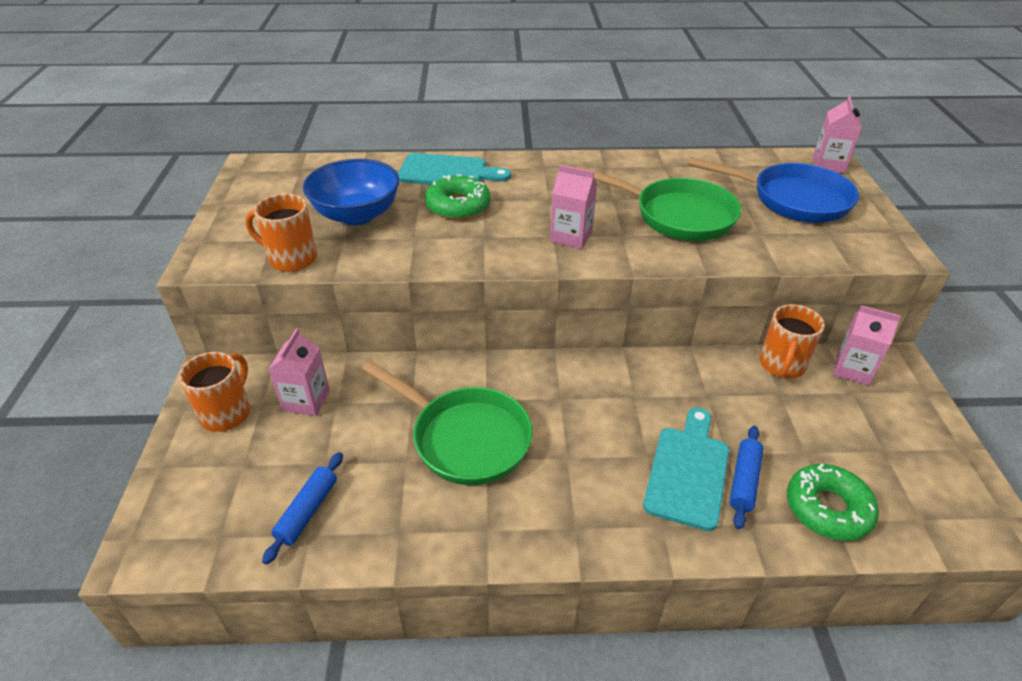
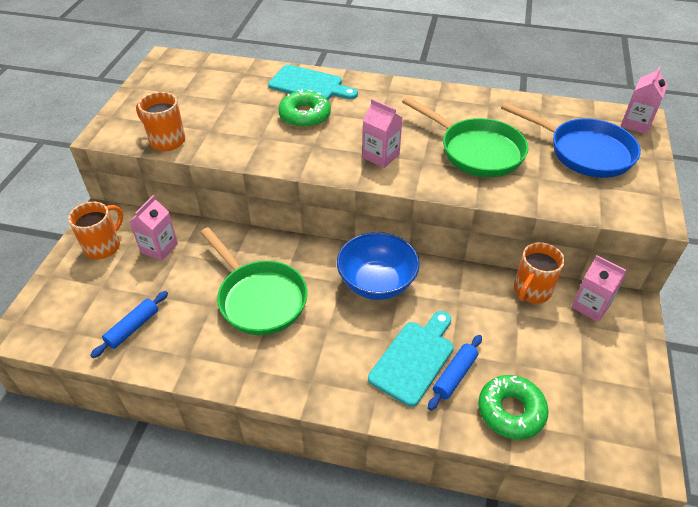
camera: 15 degrees right, 5 degrees up
blue bowl [303,159,400,225] -> blue bowl moved to [337,232,420,300]

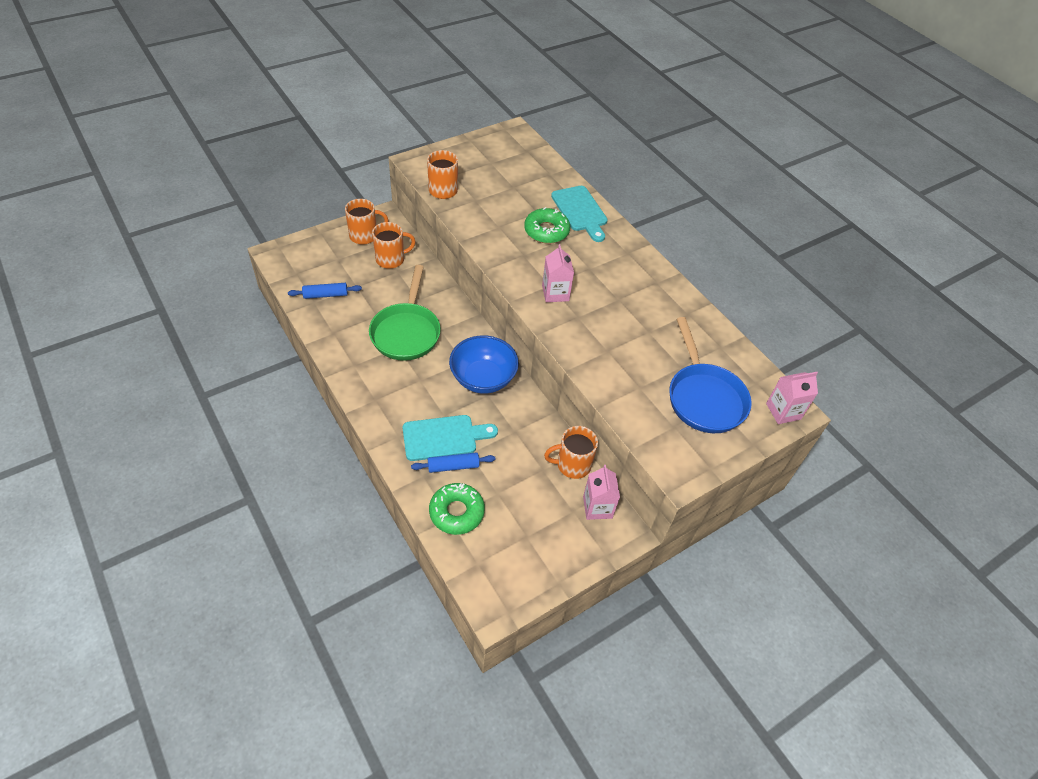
camera: 40 degrees right, 5 degrees up
pink carton [129,195,178,261] -> orange mug [372,222,416,269]
green pan [402,96,528,177] -> none

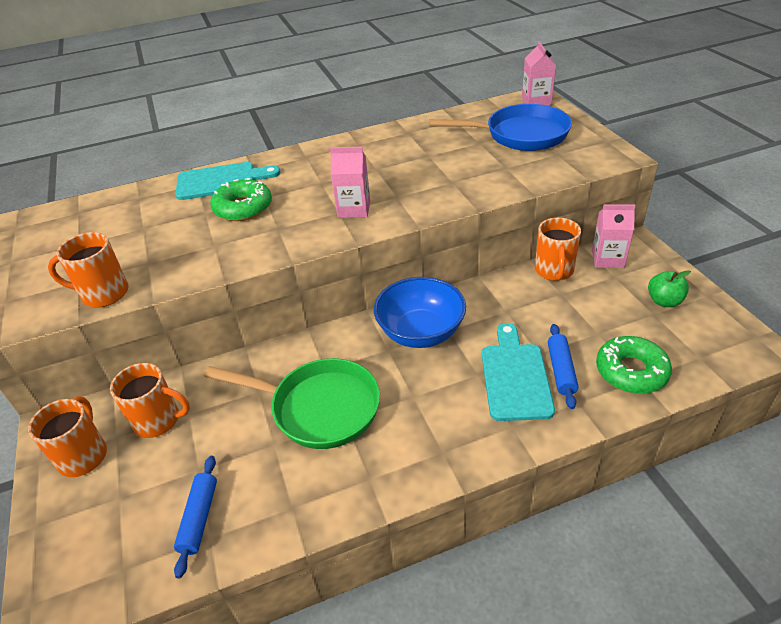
camera: 70 degrees left, 10 degrees down
orange mug [372,222,416,269] -> orange mug turned 105 degrees clockwise [110,363,190,438]
none -> green apple [648,270,691,307]

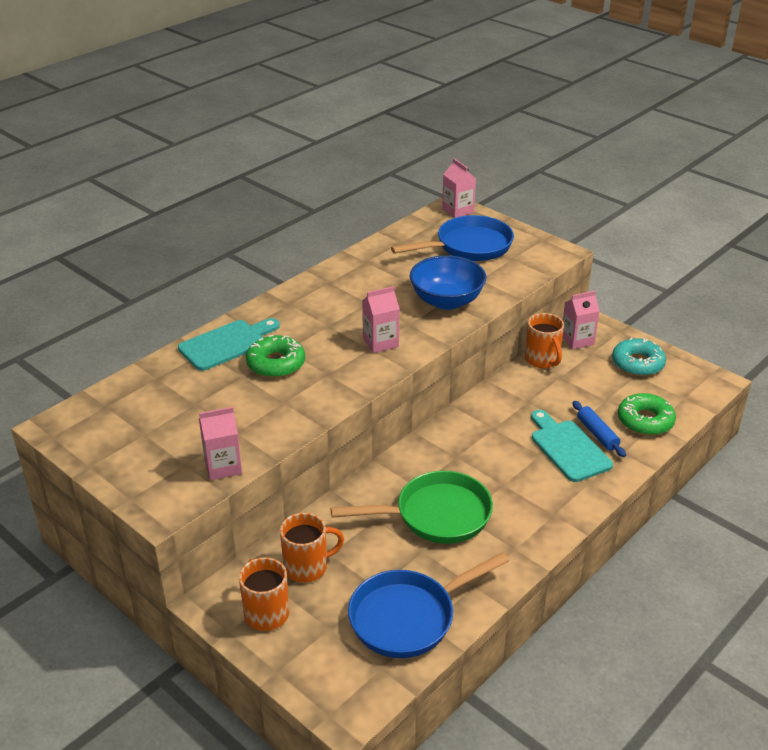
camera: 30 degrees left, 5 degrees down
orange mug [48,232,129,307] -> pink carton [199,407,242,480]
blue rolling pin [174,456,217,578] -> blue pan [348,552,509,658]
blue bowl [374,277,466,348] -> blue bowl moved to [410,255,486,310]
green apple [648,270,691,307] -> turquoise donut [612,338,666,376]

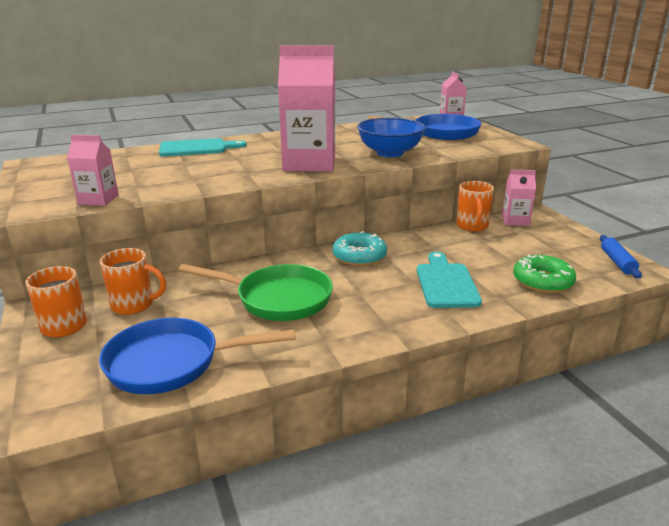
camera: 25 degrees right, 10 degrees down
green donut [246,335,305,378] -> none
pink carton [362,286,400,353] -> pink carton [278,45,335,171], size x1.99
blue rolling pin [572,401,626,457] -> blue rolling pin moved to [600,235,642,278]
turquoise donut [612,338,666,376] -> turquoise donut moved to [332,231,387,266]

